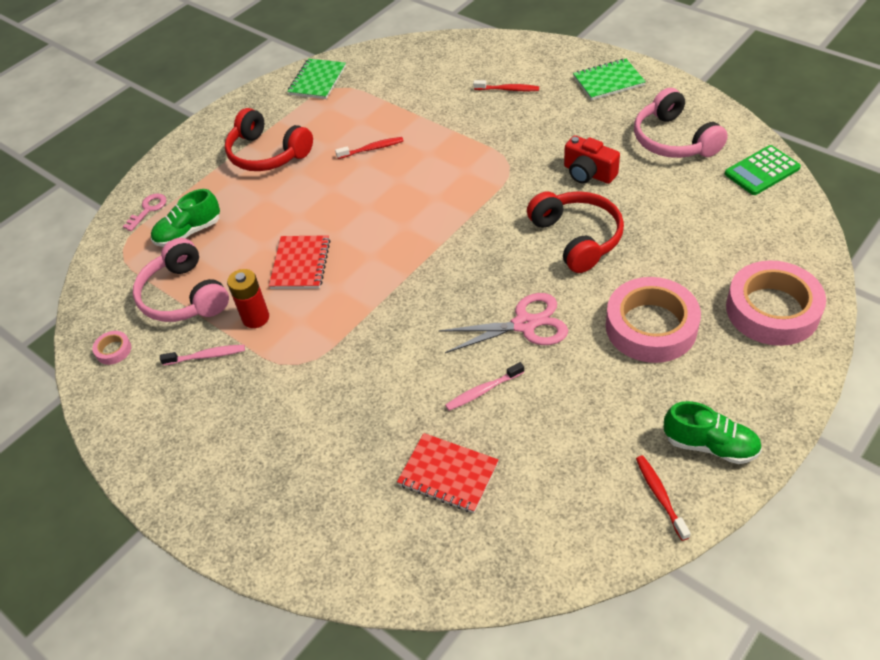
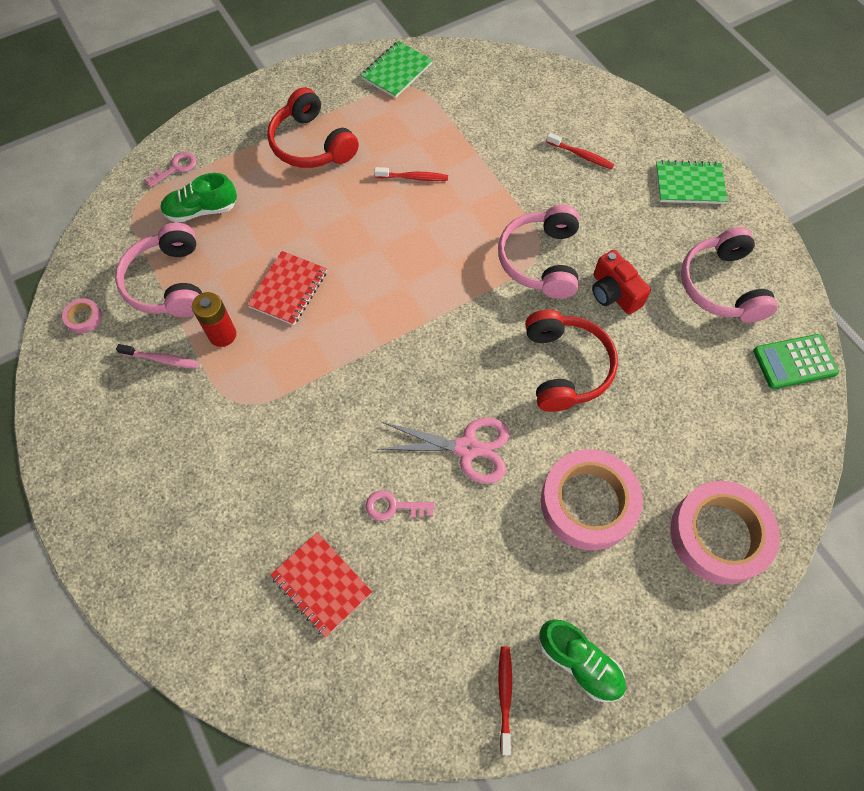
camera: 15 degrees right, 15 degrees up
pink toothbrush [445,362,524,411] -> pink key [366,490,435,521]
none -> pink headphones [498,205,579,299]

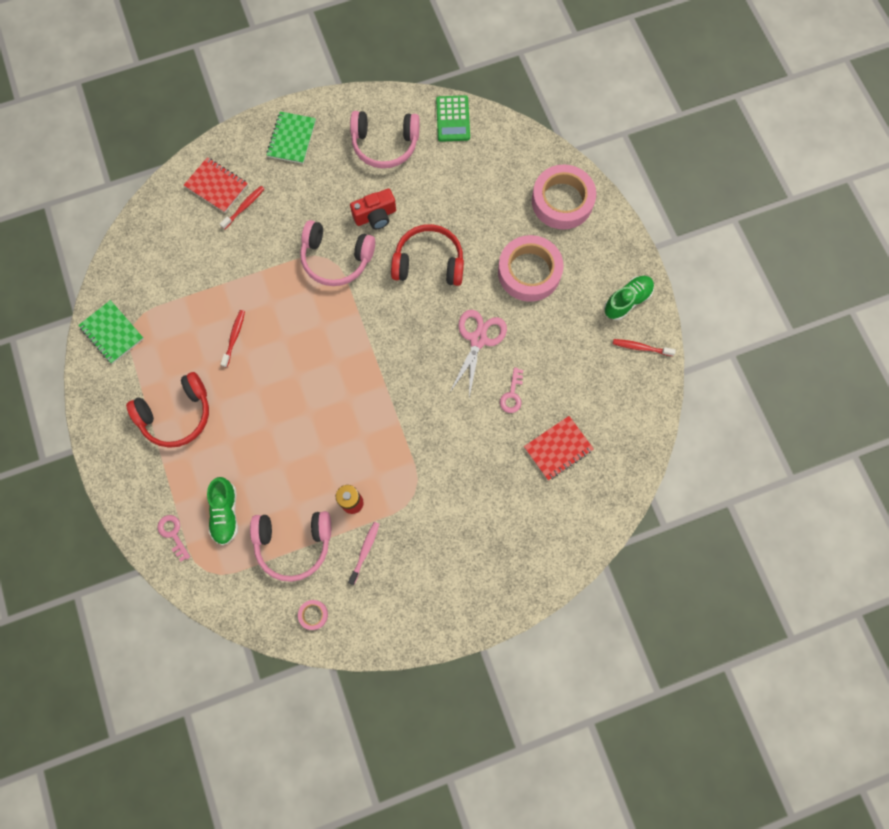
camera: 80 degrees left, 10 degrees up
red notebook [247,251,327,325] -> red notebook moved to [184,157,248,213]

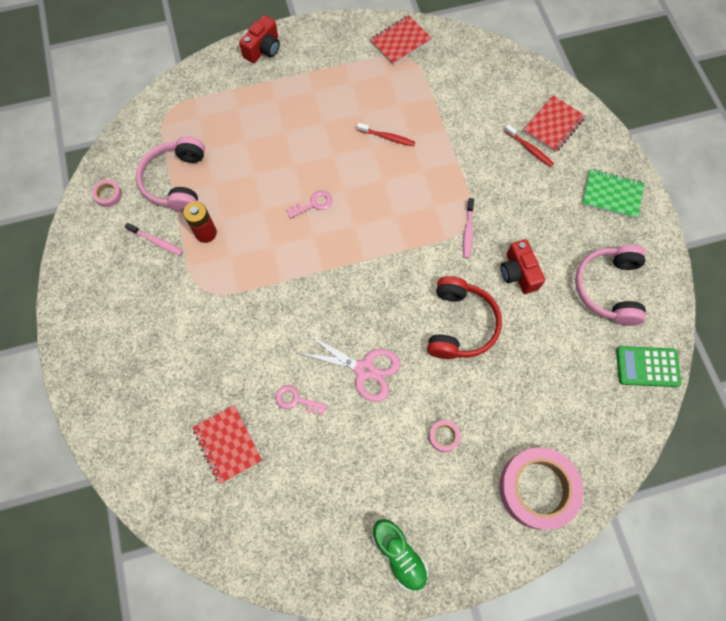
camera: 95 degrees right, 5 degrees down
green notebook [78,300,144,364] -> red notebook [370,15,432,65]
red headphones [126,372,209,448] -> none
pink key [157,515,190,562] -> pink key moved to [286,191,332,219]
green shoe [207,477,238,545] -> none
pink headphones [300,220,375,286] -> pink toothbrush [463,198,474,258]
pink tape [498,235,564,302] -> pink tape [429,420,461,452], size x0.41
red toothbrush [613,339,676,356] -> none
none -> red camera [239,15,280,63]

